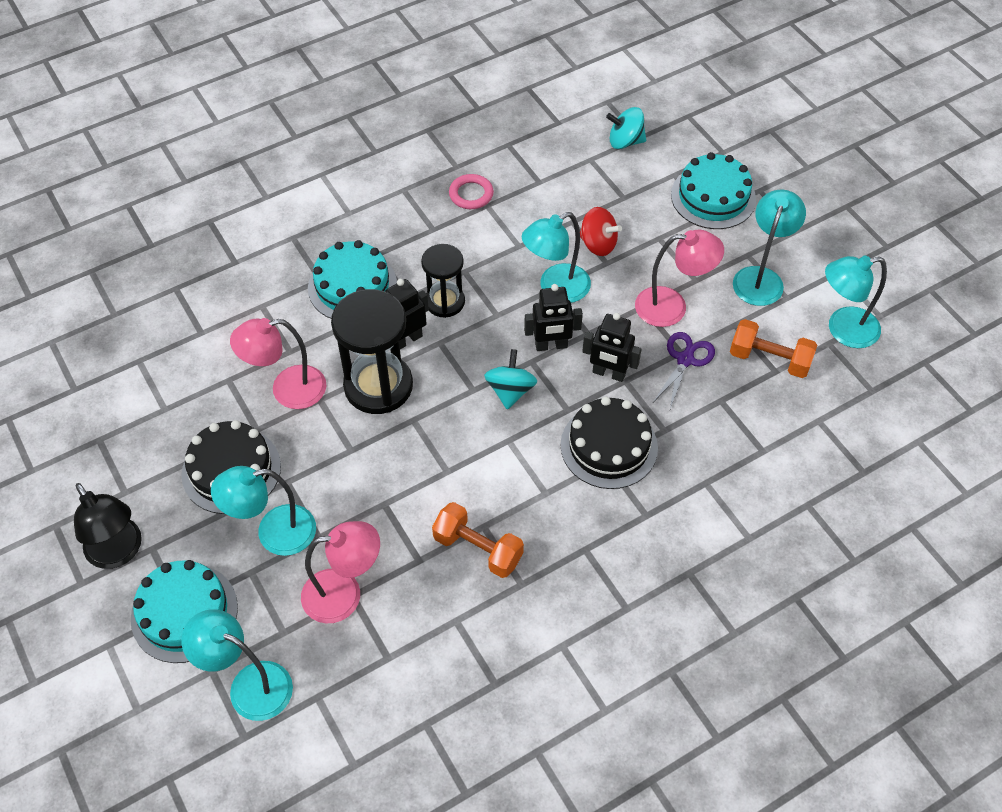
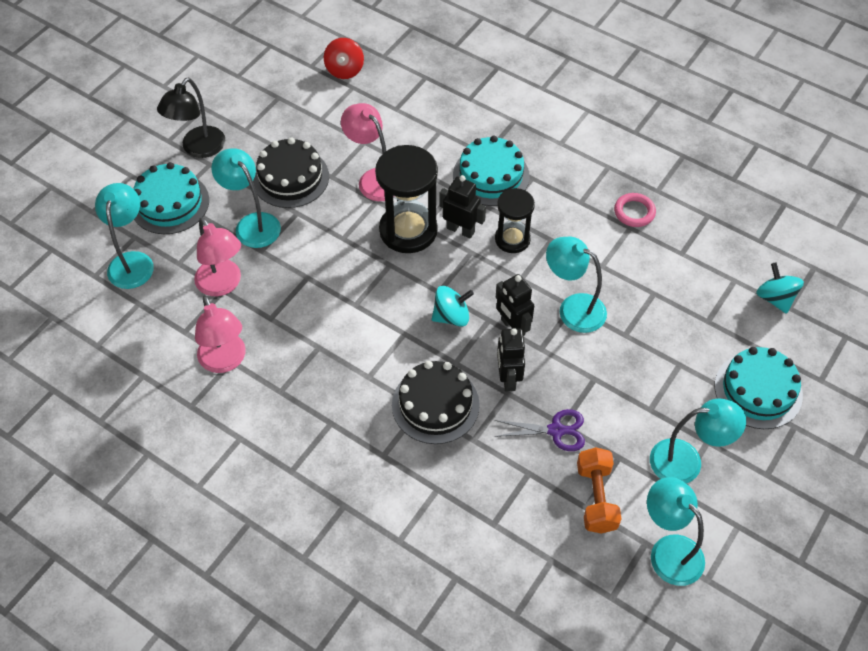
camera: 65 degrees right, 0 degrees up
orange dumbbell [432,502,524,578] -> none
red spinning top [580,207,622,256] -> red spinning top moved to [324,38,364,79]
pink lamp [635,230,724,327] -> pink lamp moved to [195,295,246,373]

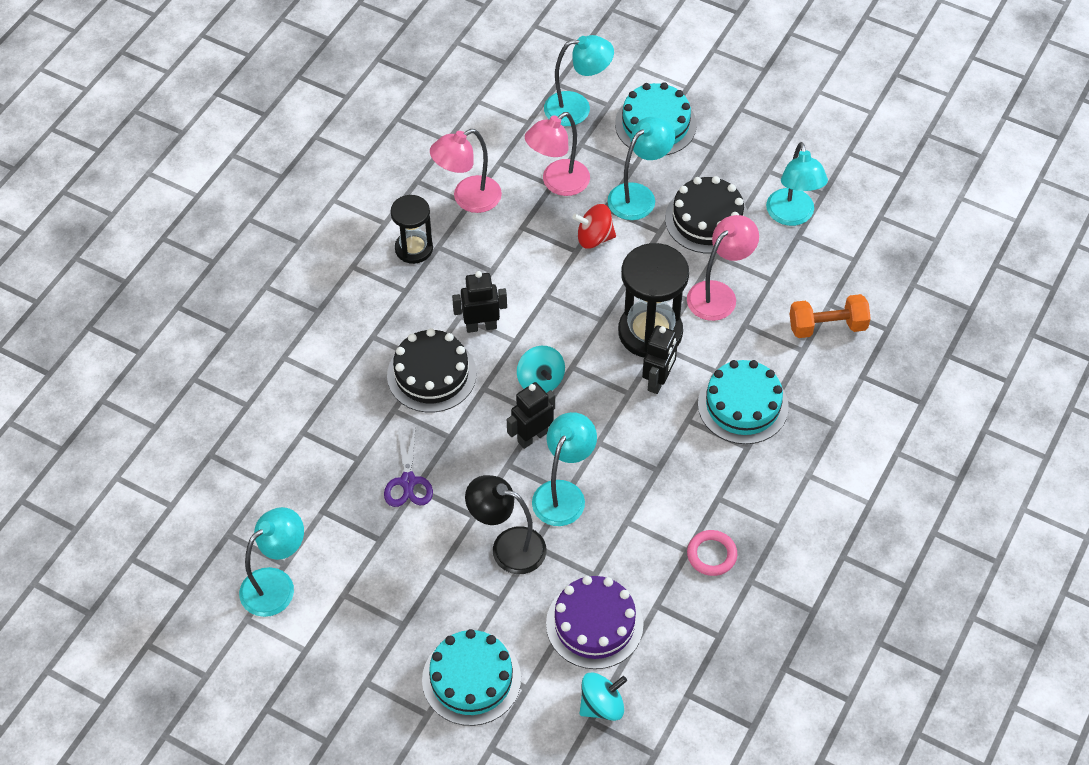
camera: 85 degrees right, 0 degrees up
black lamp [157,78,225,158] -> black lamp moved to [465,475,547,574]
red spinning top [324,38,364,79] -> red spinning top moved to [573,204,616,249]
black hourglass [495,188,535,253] -> black hourglass moved to [391,195,433,264]
black robot [497,328,525,391] -> black robot moved to [452,271,507,333]
orange dumbbell [577,447,621,534] -> orange dumbbell moved to [790,294,871,338]
turquoise lamp [650,398,746,484] -> turquoise lamp moved to [766,142,828,226]
none -> purple cake [546,576,643,669]

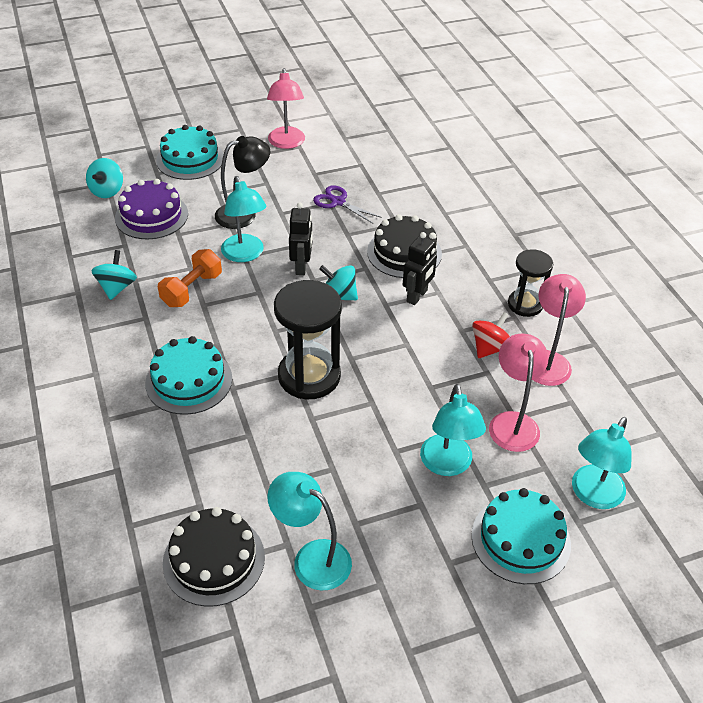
camera: 130 degrees right, 10 degrees down
turquoise lamp [239,507,304,617] -> none
red spinning top [573,204,616,249] -> red spinning top moved to [472,312,510,358]
black robot [642,325,678,394] -> none
black cake [665,176,750,254] -> black cake moved to [163,507,265,607]
pink lamp [687,215,759,321] -> pink lamp moved to [267,68,305,149]
pink ring [687,530,737,576] -> turquoise spinning top [91,250,137,300]
orange dumbbell [790,294,871,338] -> orange dumbbell moved to [158,249,222,307]

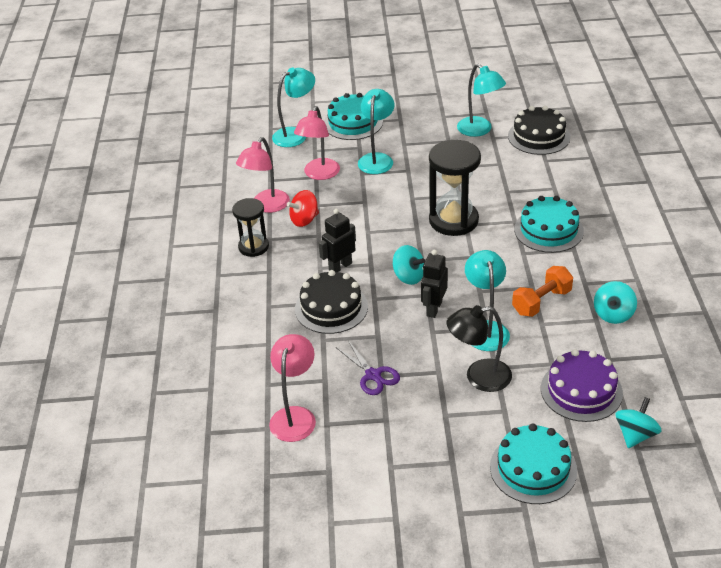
camera: 160 degrees left, 5 degrees down
pink lamp [267,68,305,149] -> pink lamp moved to [269,334,316,442]

